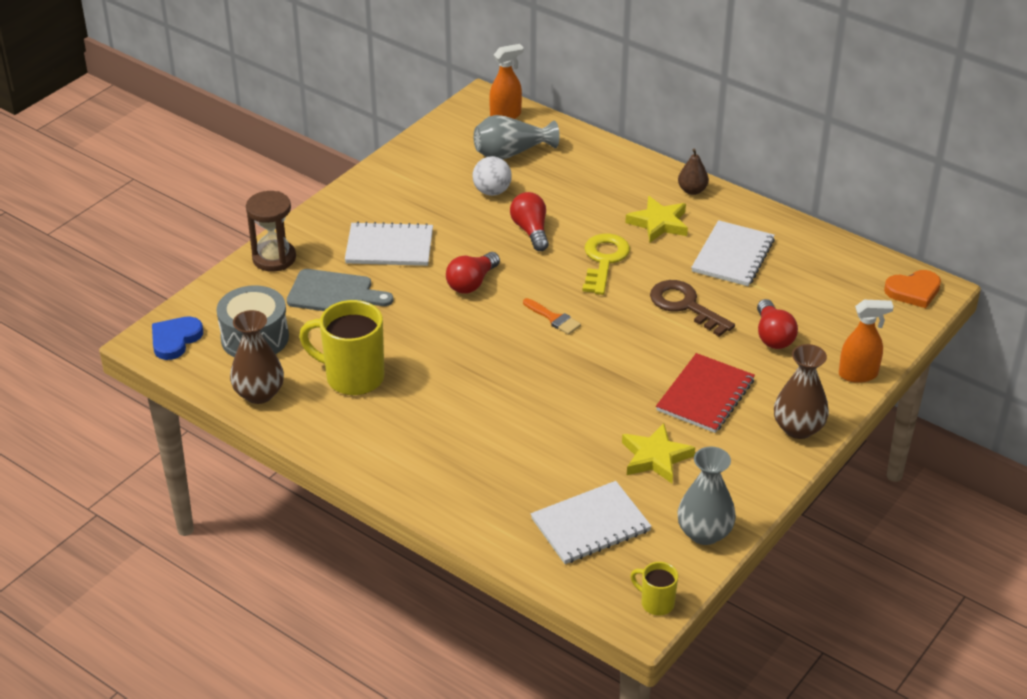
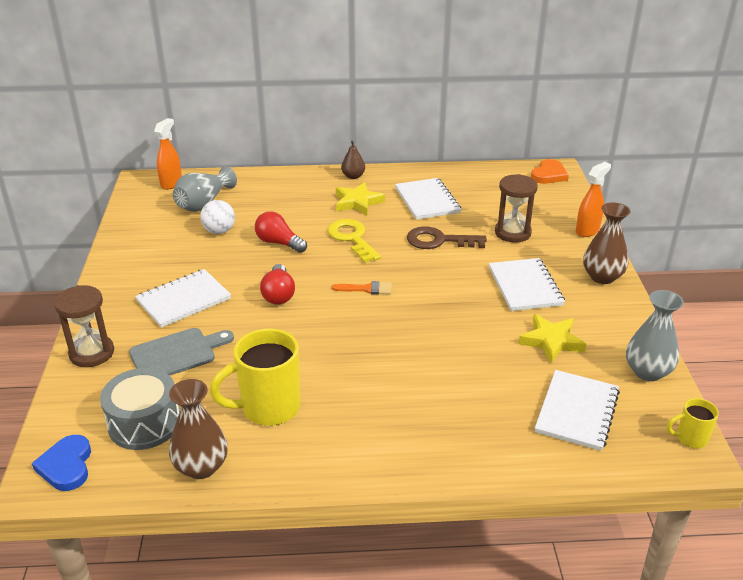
camera: 40 degrees left, 5 degrees down
red notebook [656,353,755,433] -> white notebook [489,258,565,311]
red light bulb [757,299,798,349] -> brown hourglass [495,174,538,242]

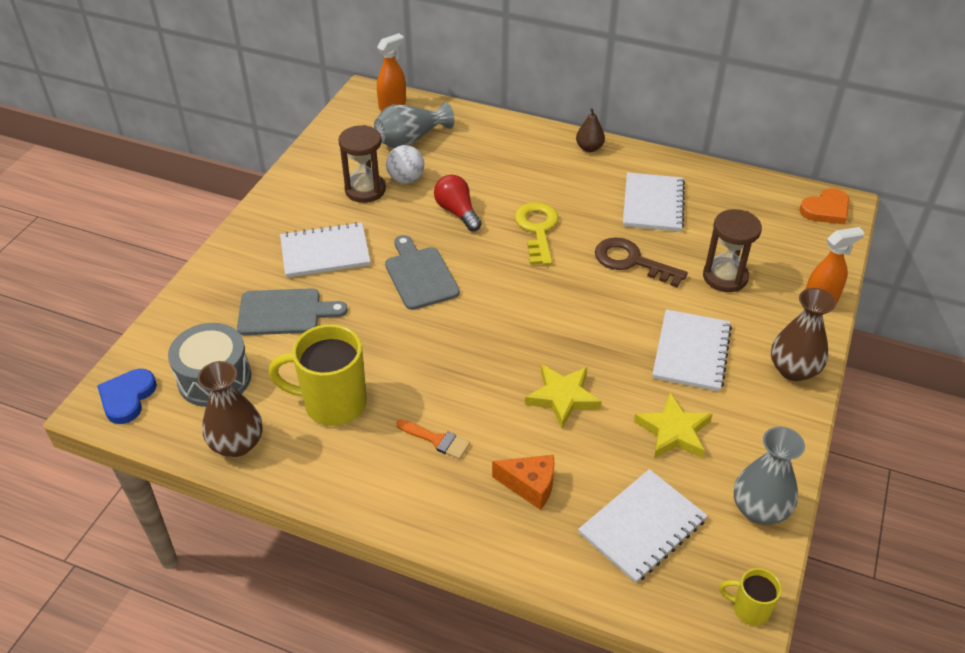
camera: 25 degrees right, 10 degrees up
brown hourglass [54,285,114,367] -> brown hourglass moved to [338,125,386,203]
red light bulb [260,264,295,305] -> grey cutting board [385,235,460,310]
orange brush [332,281,392,295] -> orange brush moved to [397,420,470,459]
yellow star [336,182,385,215] -> yellow star moved to [525,365,602,428]
none -> orange cheese [492,455,555,510]

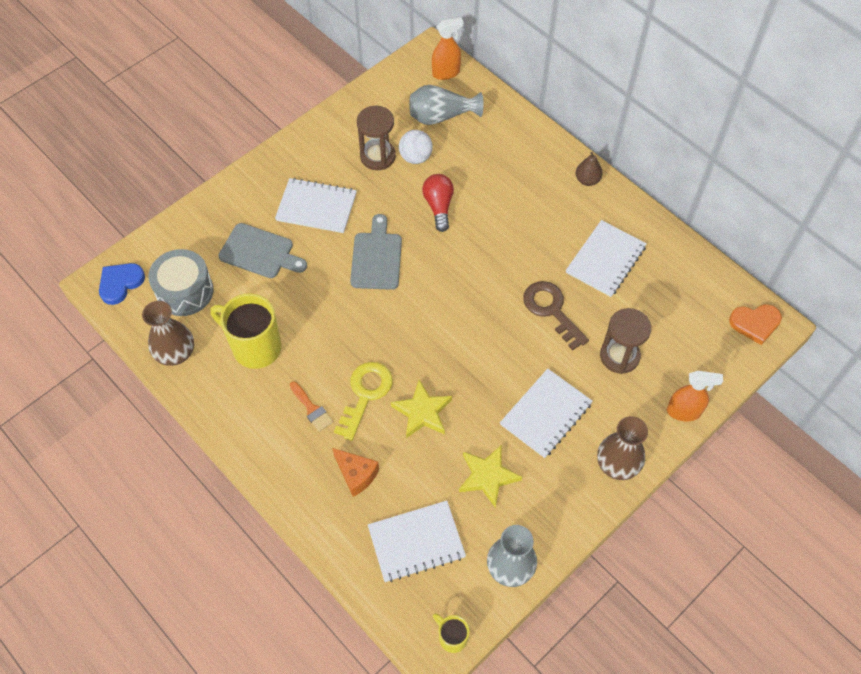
camera: 25 degrees right, 15 degrees up
yellow key [514,202,559,265] -> yellow key moved to [334,362,393,441]

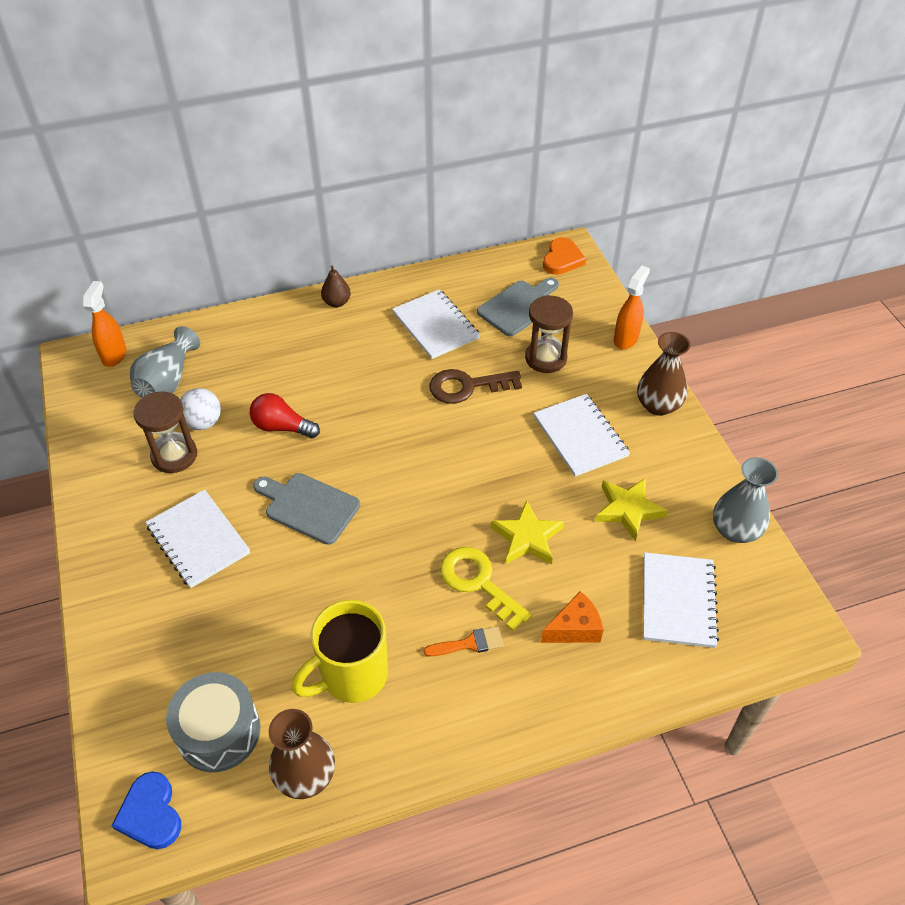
camera: 65 degrees left, 10 degrees down
grey cutting board [219,223,307,278] -> grey cutting board moved to [477,278,559,336]
white notebook [275,178,357,233] -> white notebook turned 75 degrees counterclockwise [146,490,250,588]
yellow mug [433,613,469,653] -> none

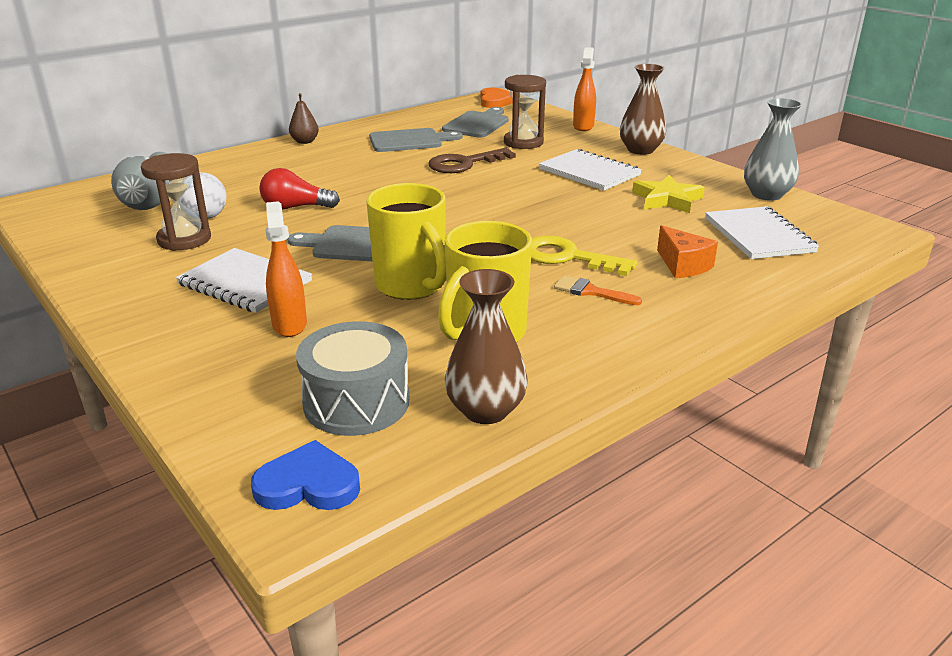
camera: 20 degrees left, 20 degrees down
orange spray bottle [83,281,127,367] -> orange spray bottle moved to [265,201,307,337]
blue heart [112,771,181,849] -> blue heart turned 135 degrees clockwise [251,440,360,510]
white notebook [392,289,480,359] -> grey cutting board [369,128,462,152]
orange brush [424,626,504,657] -> orange brush turned 120 degrees counterclockwise [554,275,642,305]
yellow star [491,500,564,565] -> none
orange cheese [541,591,604,643] -> orange cheese turned 105 degrees clockwise [657,225,718,278]
none -> yellow mug [366,183,446,300]

